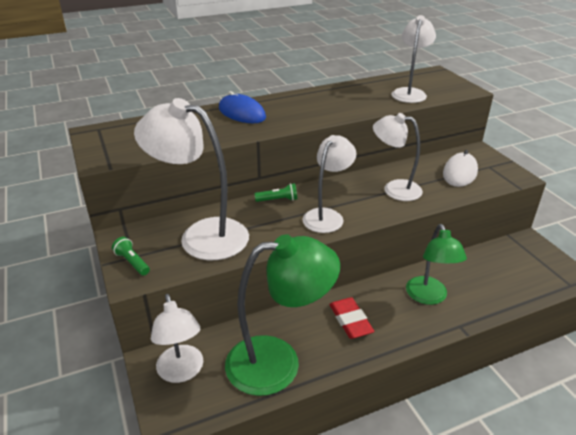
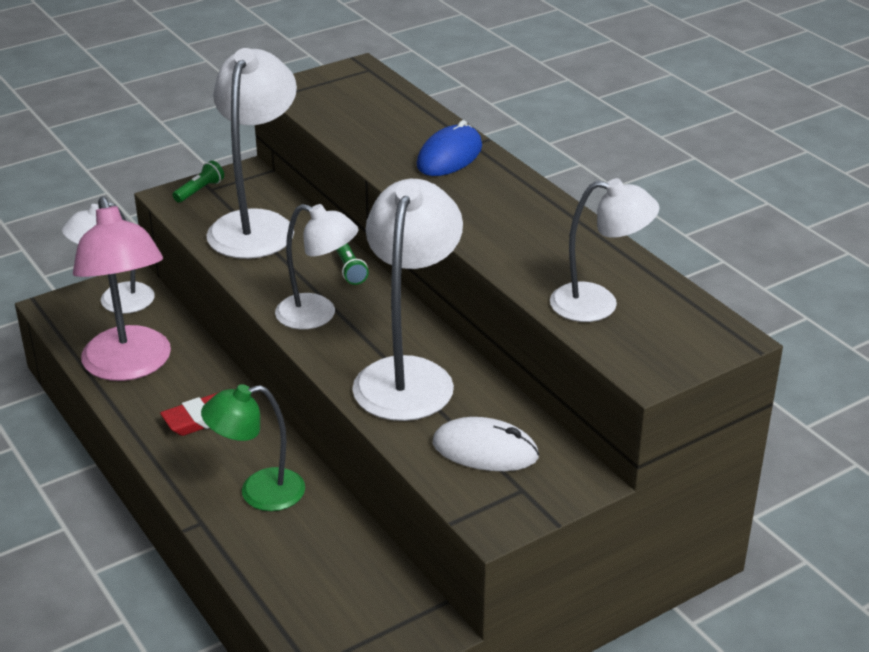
camera: 80 degrees right, 0 degrees up
green lamp [225,234,340,396] -> pink lamp [73,196,171,381]
white lamp [373,113,423,201] -> white lamp [352,179,463,421], size x1.57

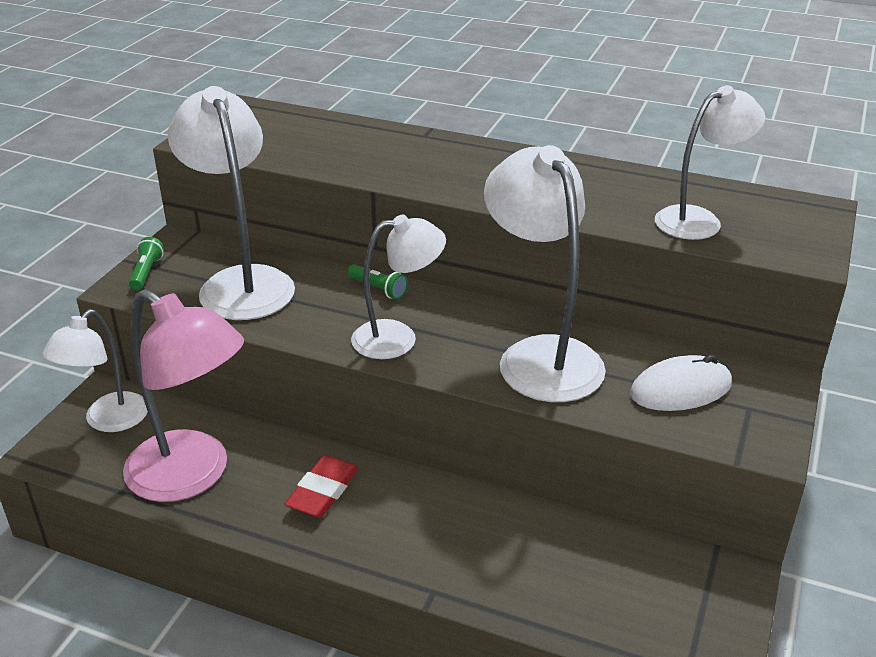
camera: 35 degrees left, 0 degrees up
green lamp [201,384,305,511] -> none
blue mouse [417,120,482,176] -> none

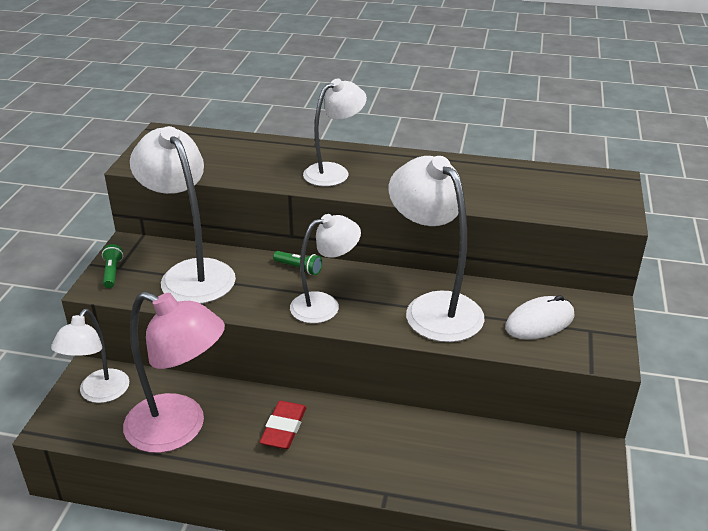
camera: 10 degrees left, 0 degrees up
white lamp [655,85,765,240] -> white lamp moved to [303,78,367,186]

